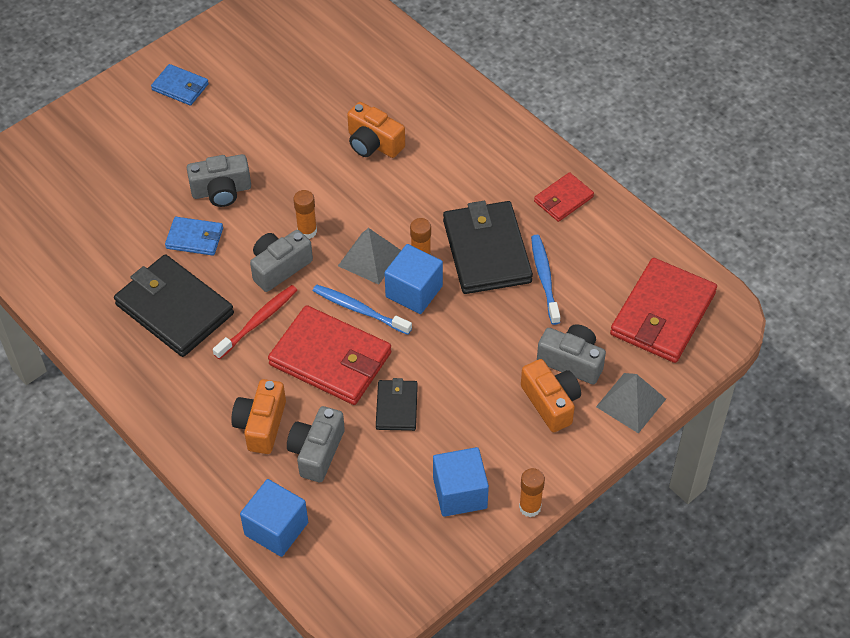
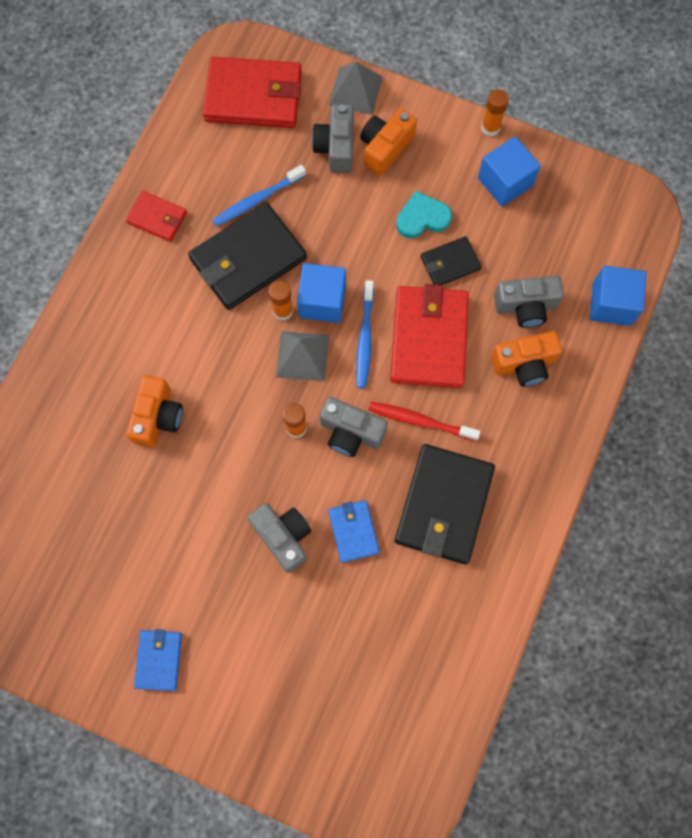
camera: 115 degrees left, 20 degrees up
none -> turquoise heart [396,191,452,238]

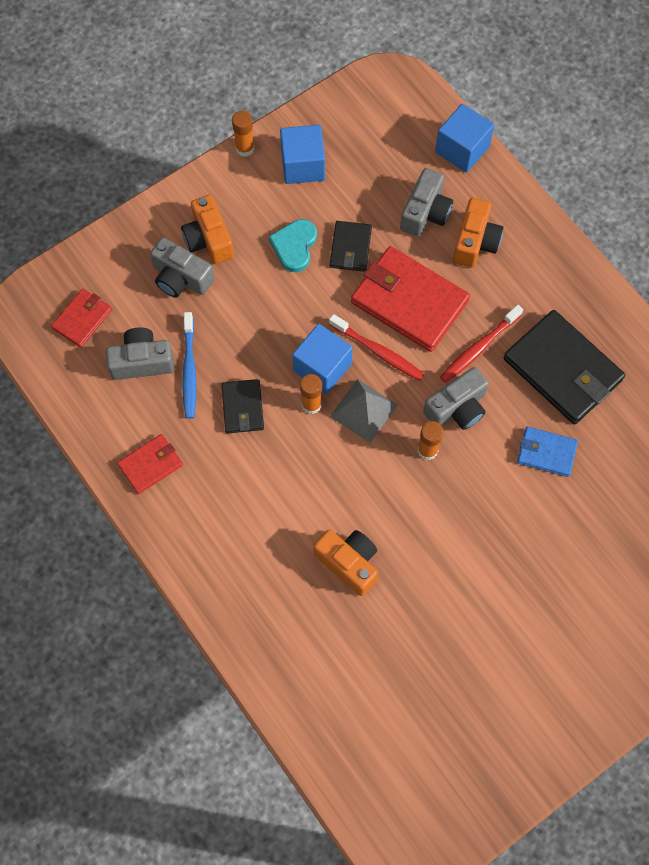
camera: 60 degrees left, 5 degrees down
blue wallet [134,629,182,691] -> none
black wallet [188,202,307,310] -> black wallet [221,379,264,434], size x0.53
red wallet [202,57,302,128] -> red wallet [51,289,112,348], size x0.53
grey camera [248,503,311,573] -> grey camera moved to [106,328,175,380]
grey pyramid [329,62,383,115] -> none
blue toothbrush [356,280,374,388] -> red toothbrush [329,314,425,381]

